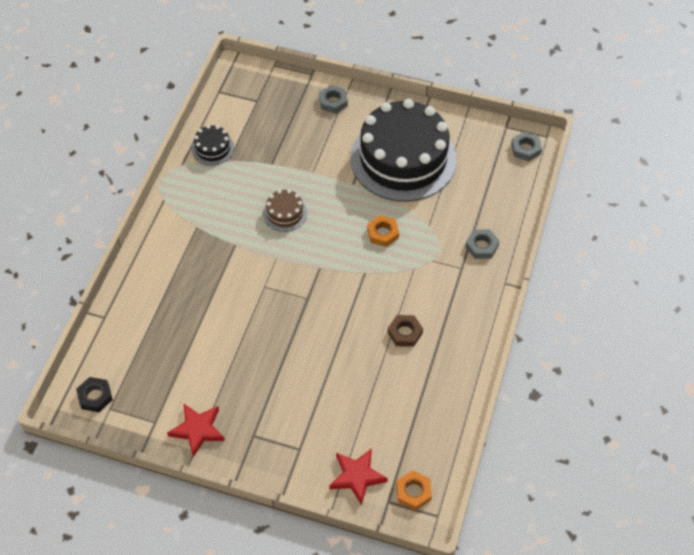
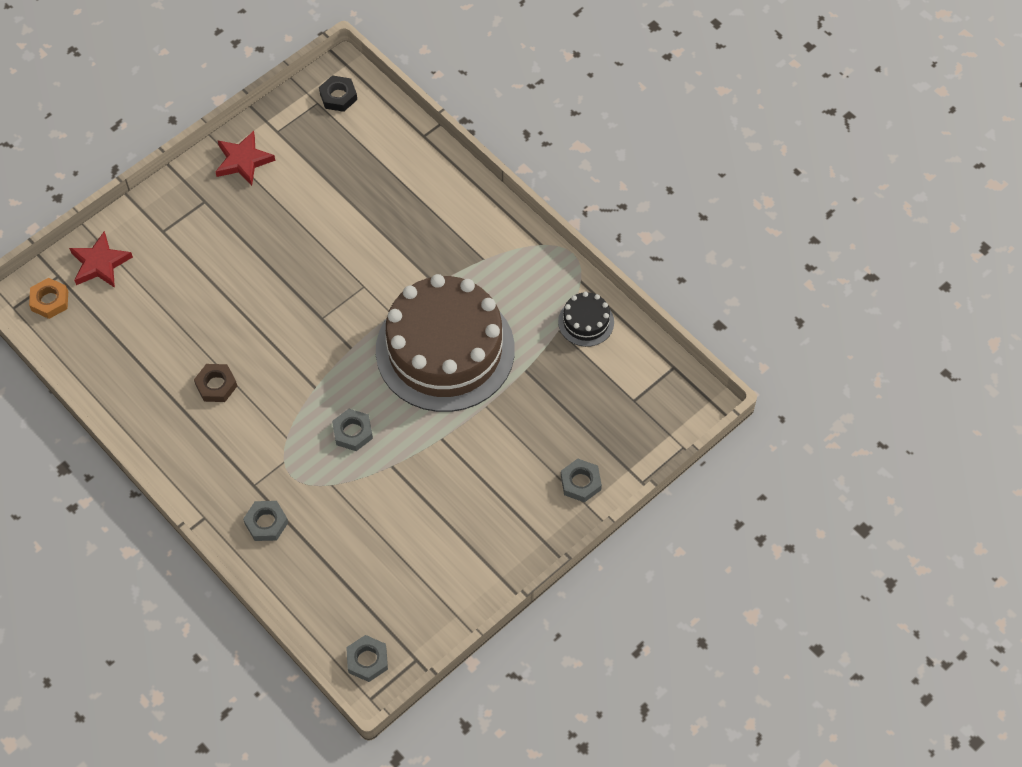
camera: 120 degrees right, 5 degrees up
brown cake [263,189,307,232] -> brown cake [376,274,515,412], size x2.46
black cake [351,99,456,202] -> none
orange nut [367,215,399,247] -> grey nut [332,409,373,451]

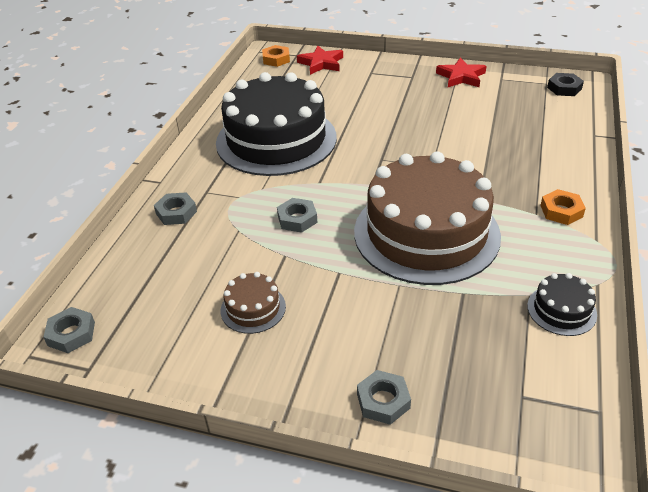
camera: 60 degrees right, 20 degrees down
brown nut [194,364,237,402] -> black cake [216,72,337,176]
none -> brown cake [221,272,286,334]
none -> orange nut [540,189,586,225]

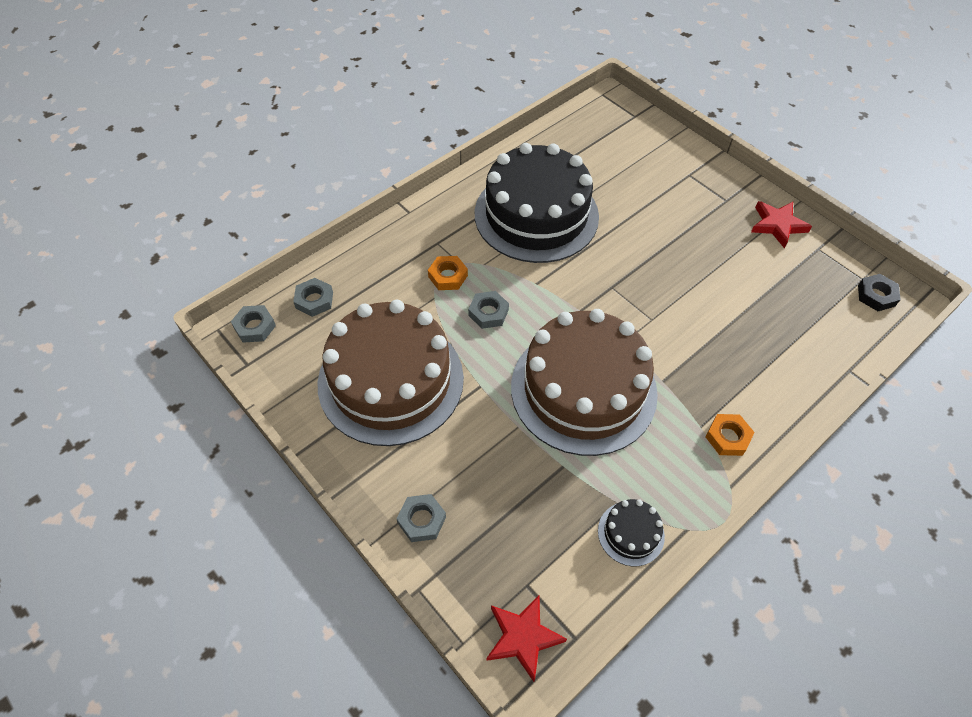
camera: 30 degrees right, 15 degrees up
grey nut [154,192,197,225] -> grey nut moved to [293,278,333,317]
brown cake [221,272,286,334] -> brown cake [318,300,464,446], size x2.46
orange nut [262,45,290,67] -> orange nut moved to [428,256,468,290]
red star [297,45,343,75] -> red star moved to [486,595,567,682]

